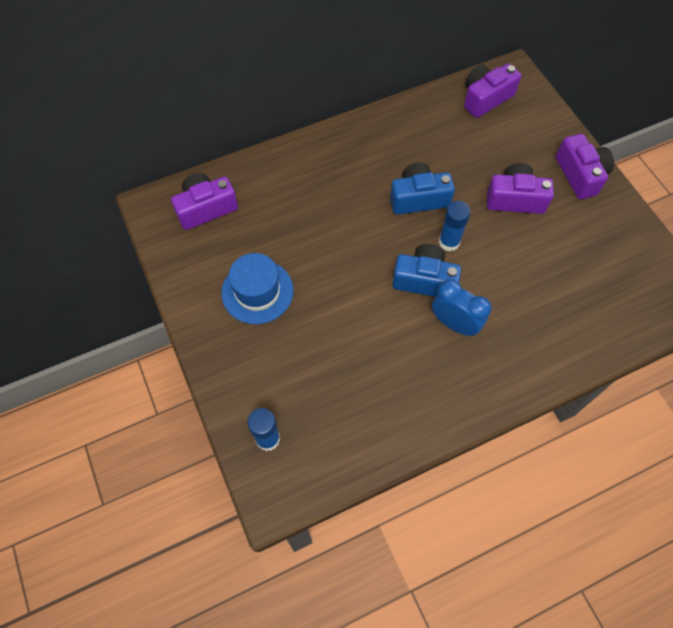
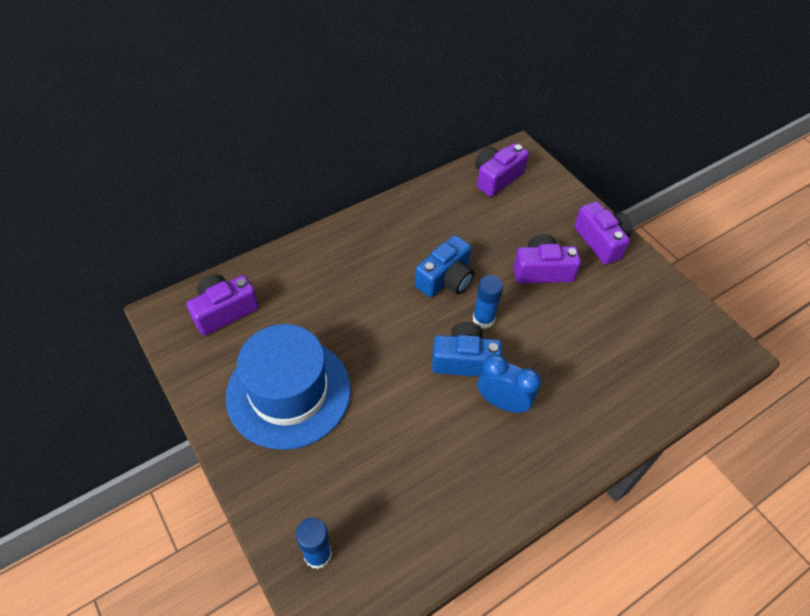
camera: 10 degrees left, 10 degrees down
blue hat [221,253,294,324] -> blue hat [226,324,351,450], size x1.59
blue camera [390,162,455,215] -> blue camera turned 150 degrees clockwise [415,235,474,297]

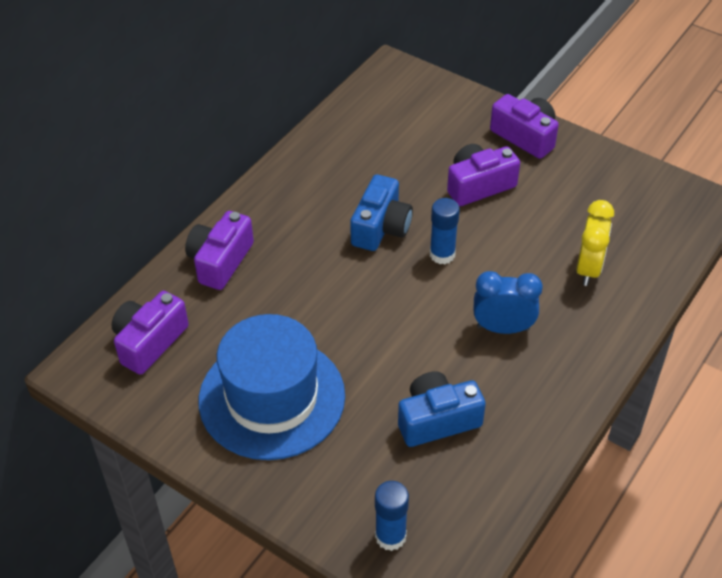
camera: 20 degrees left, 5 degrees down
blue camera [432,322,502,377] -> blue camera moved to [398,371,486,447]
purple camera [475,143,529,197] -> purple camera moved to [185,211,254,290]
none -> yellow clock [576,200,614,286]

